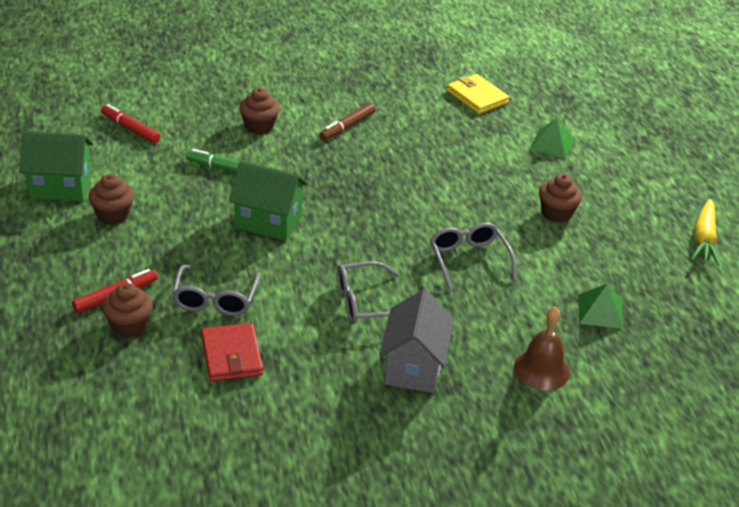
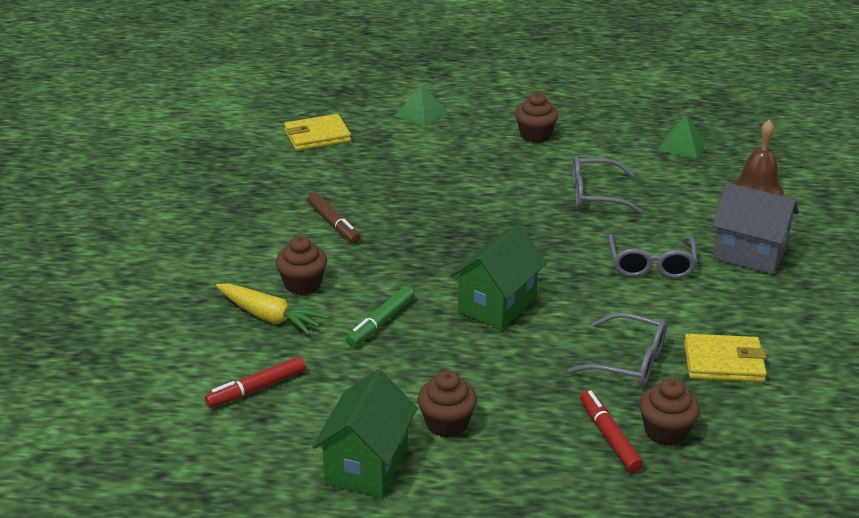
camera: 70 degrees left, 5 degrees down
red wallet [201,323,263,382] -> yellow wallet [684,334,767,382]
yellow carrot [691,199,720,266] -> yellow carrot moved to [216,283,328,335]

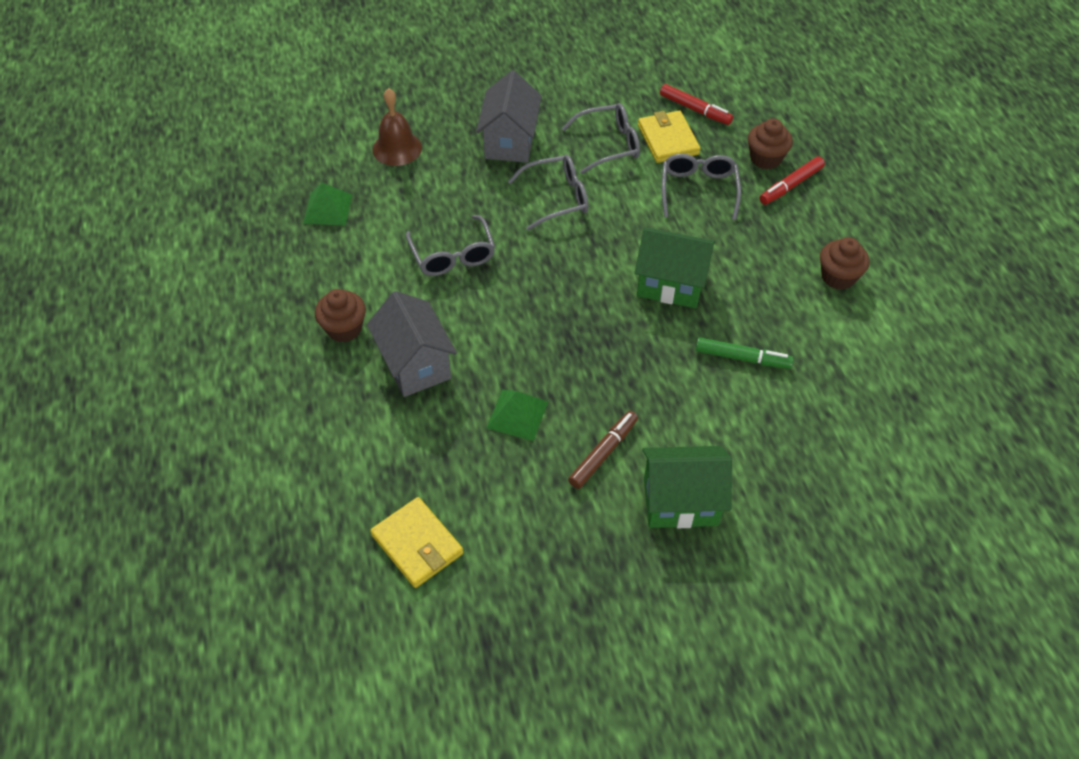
camera: 110 degrees left, 20 degrees up
red marker [205,356,306,408] -> red marker moved to [660,84,733,125]
yellow carrot [216,283,328,335] -> none
brown cupcake [276,236,327,295] -> none
green house [312,369,417,498] -> green house moved to [642,446,732,528]
green pyramid [395,85,449,127] -> green pyramid moved to [487,390,548,441]
none -> grey house [367,291,457,397]
none -> grey glasses [562,103,640,174]

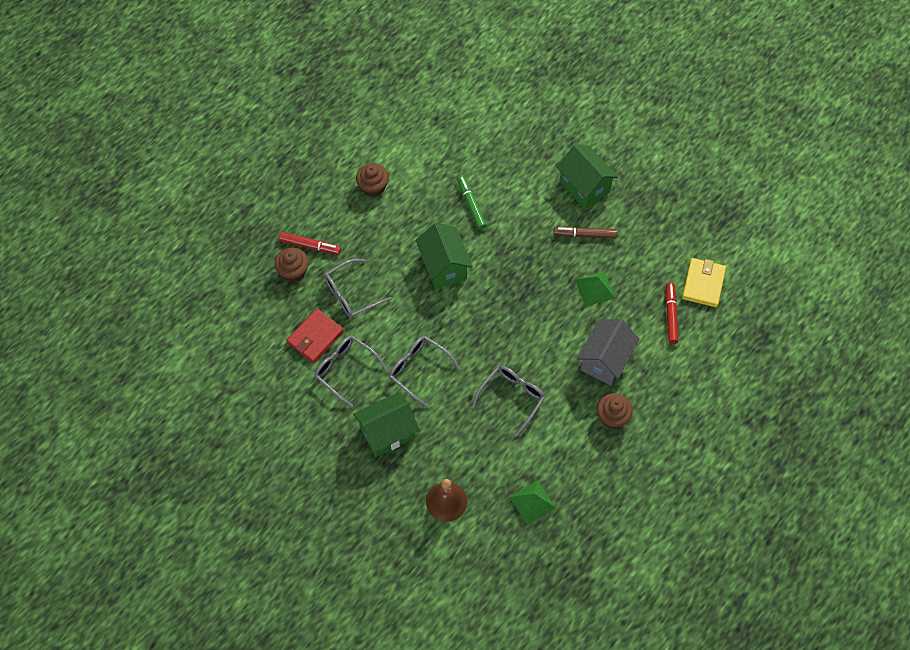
camera: 125 degrees left, 10 degrees up
grey house [476,70,542,163] -> green house [353,392,419,457]
yellow wallet [638,111,700,163] -> red wallet [286,309,344,363]
red marker [660,84,733,125] -> red marker moved to [666,283,679,344]

